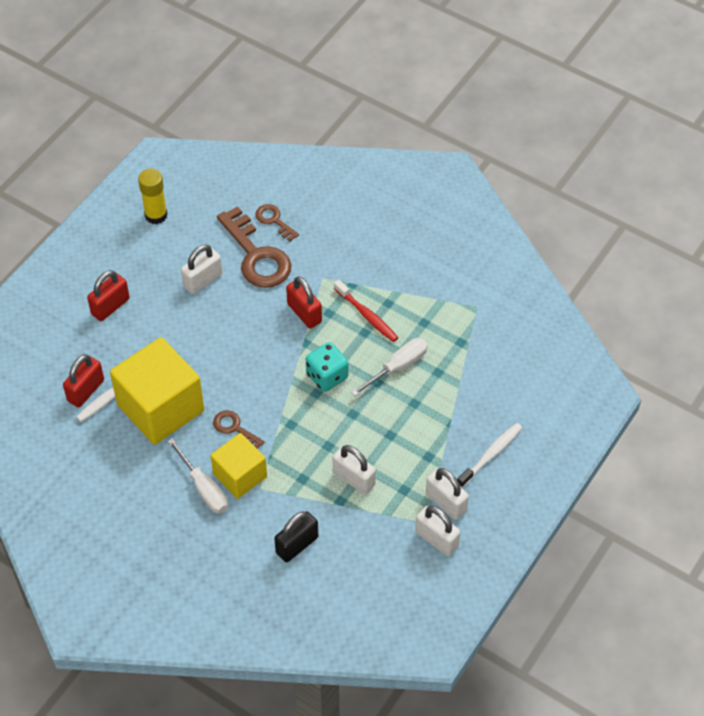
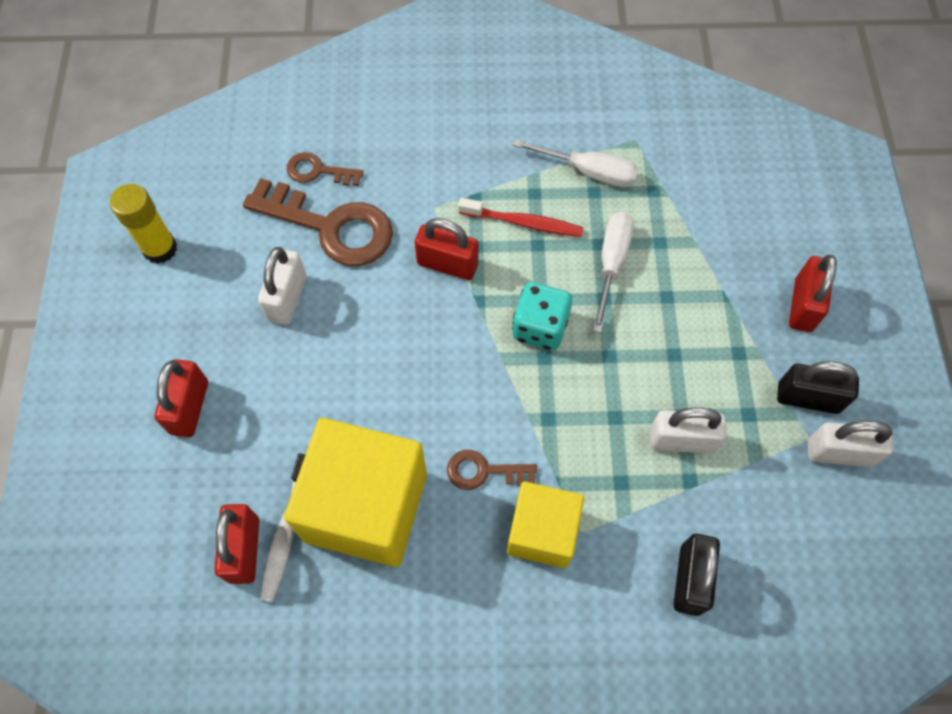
camera: 35 degrees left, 10 degrees up
white screwdriver [167,438,228,513] -> white screwdriver moved to [512,139,638,187]
white padlock [426,468,469,520] -> black padlock [777,361,859,414]
white toothbrush [457,423,522,488] -> red padlock [789,255,837,332]

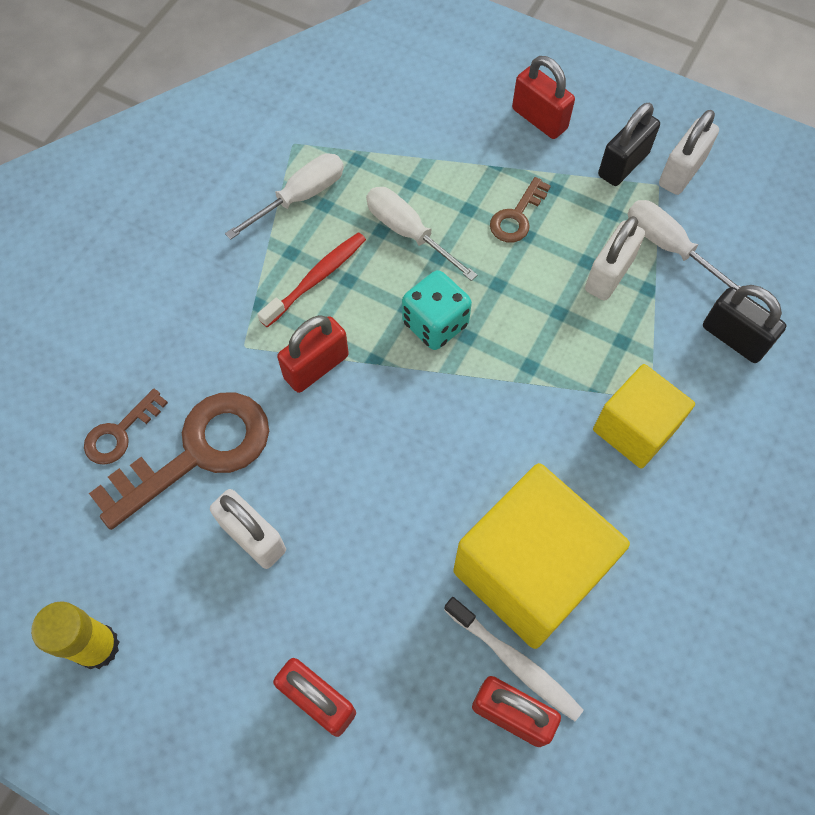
camera: 60 degrees left, 0 degrees up
brown key [447,450,537,490] -> brown key moved to [490,177,551,243]
none -> white screwdriver [628,200,741,290]

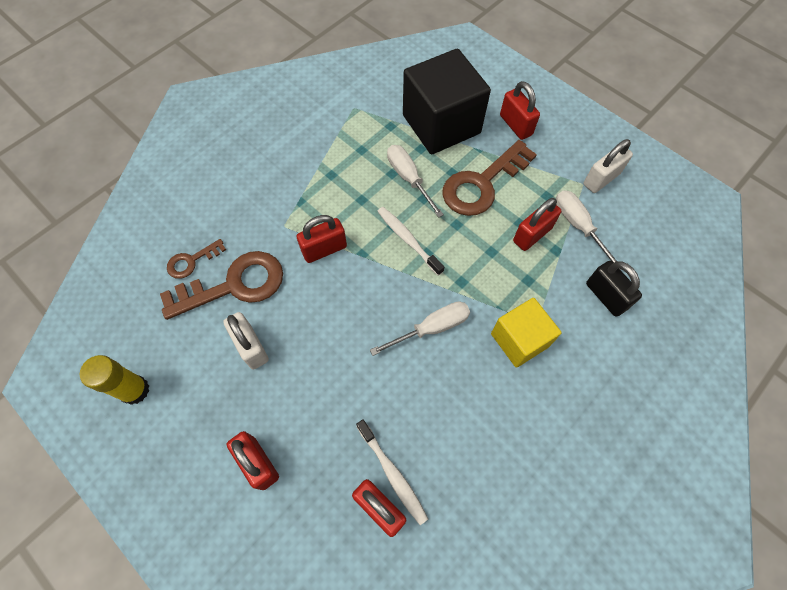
camera: 15 degrees right, 0 degrees up
white screwdriver [225,153,344,240] -> white screwdriver moved to [370,301,470,356]
red toothbrush [258,232,366,327] -> none
turquoise dice [402,270,472,350] -> white toothbrush [377,207,444,276]
yellow cube [453,463,630,649] -> none
brown key [490,177,551,243] -> brown key [442,140,537,216], size x1.96
white padlock [585,216,645,301] -> red padlock [513,198,561,251]
black padlock [598,103,660,186] -> none
none -> black cube [403,49,491,154]

